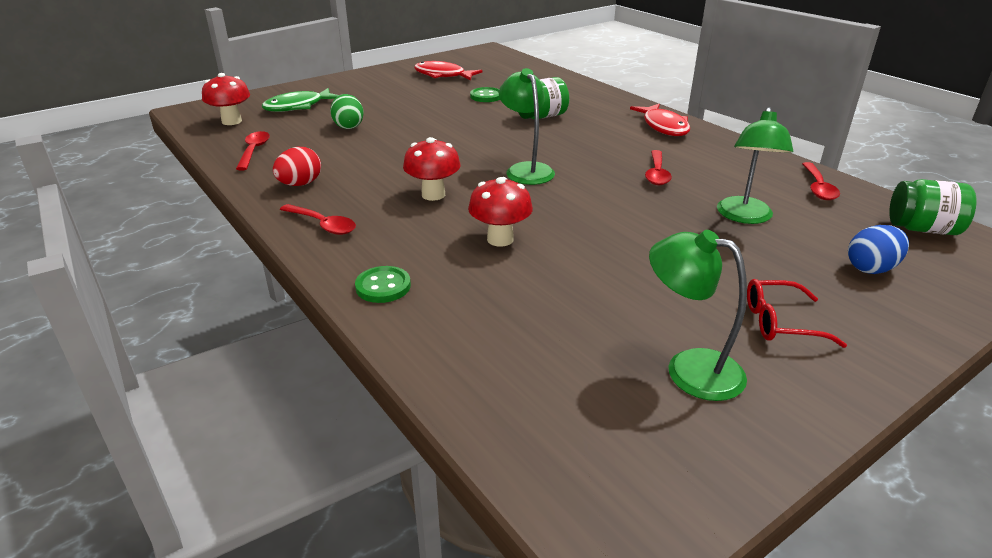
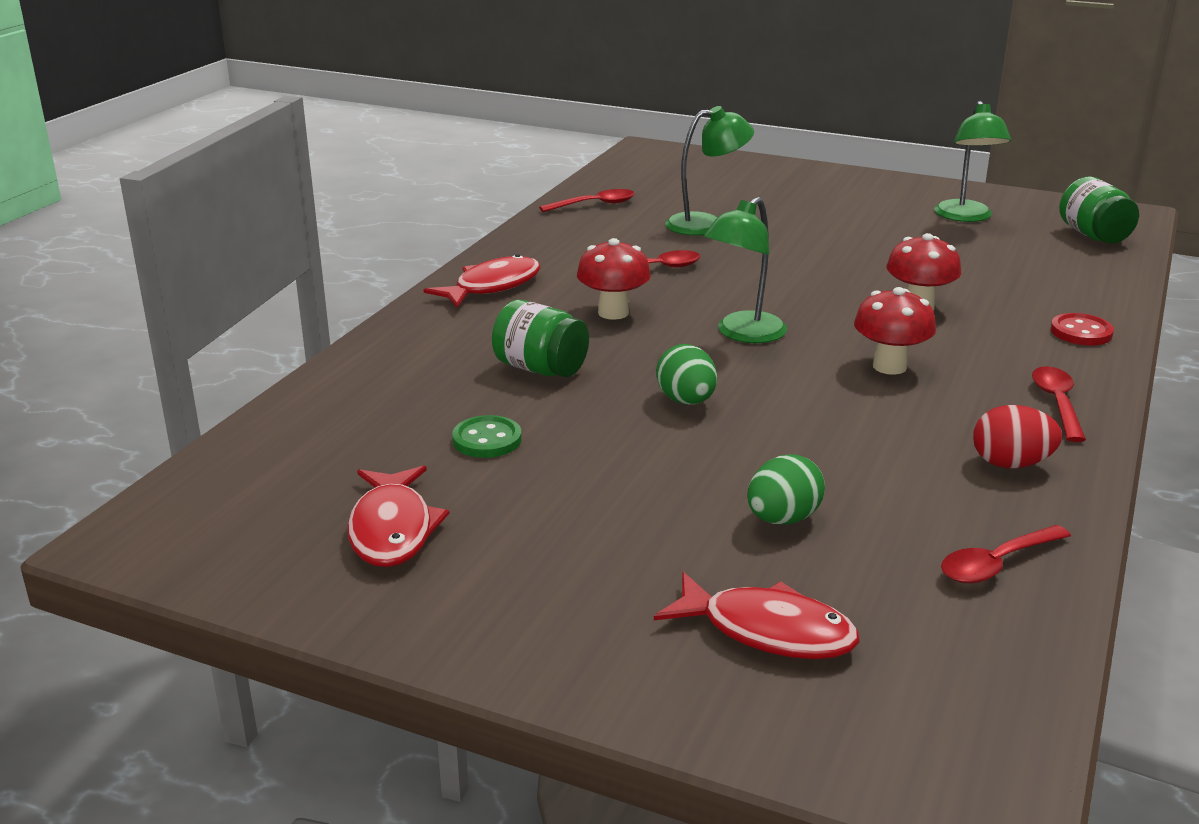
camera: 120 degrees left, 5 degrees down
red mushroom [202,73,250,125] -> red mushroom moved to [577,238,651,320]
green fish [262,88,339,112] -> red fish [654,572,860,659]
green button [355,266,411,303] -> red button [1051,313,1114,345]
red glasses [747,279,847,348] -> none
blue egg [848,225,909,274] -> none
green jar [889,179,977,235] -> green jar moved to [1059,177,1139,244]
none -> green egg [656,344,717,405]

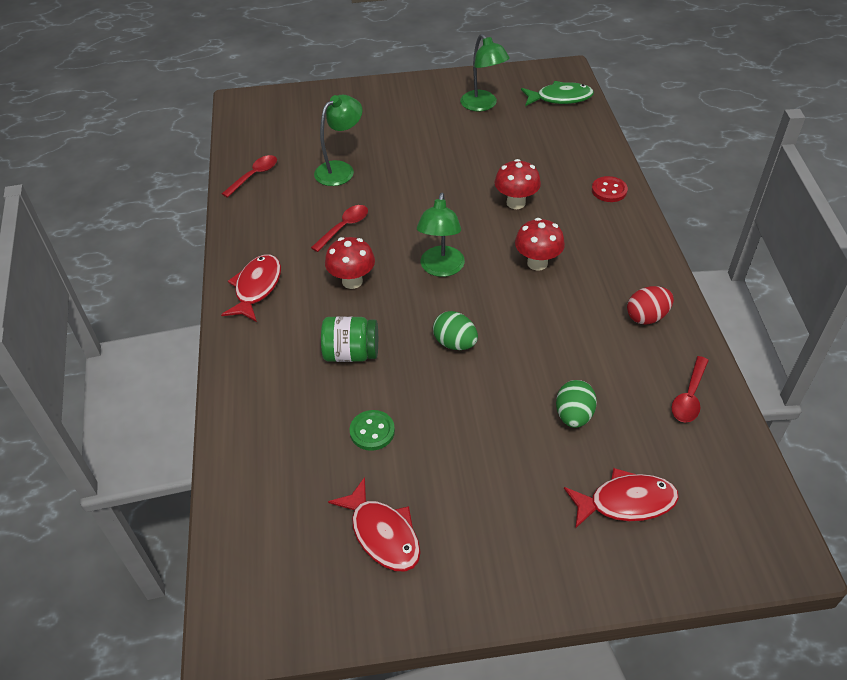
camera: 30 degrees left, 20 degrees up
red spoon [1032,366,1086,442] -> none
green jar [1059,177,1139,244] -> green fish [521,81,594,106]

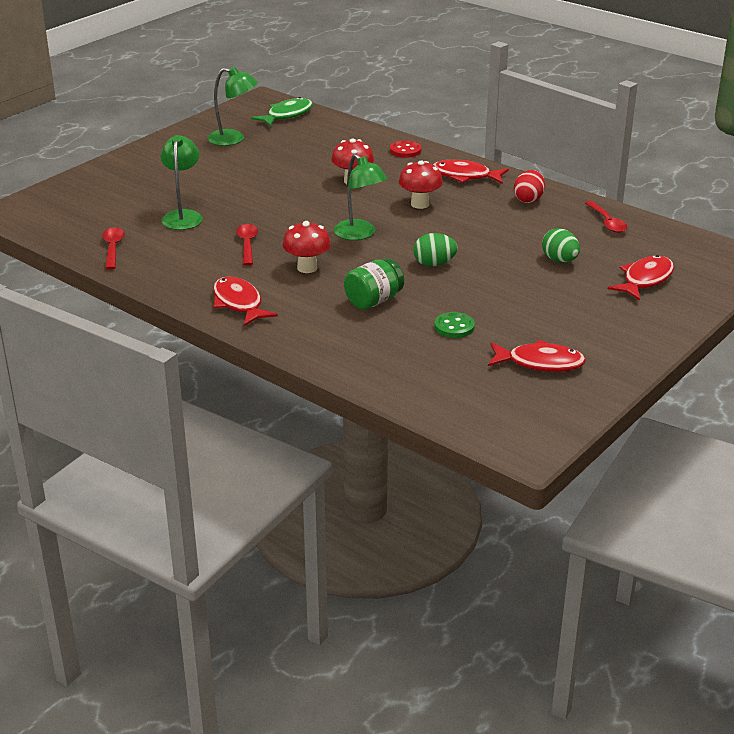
camera: 45 degrees left, 15 degrees down
none -> red fish [433,159,509,184]

